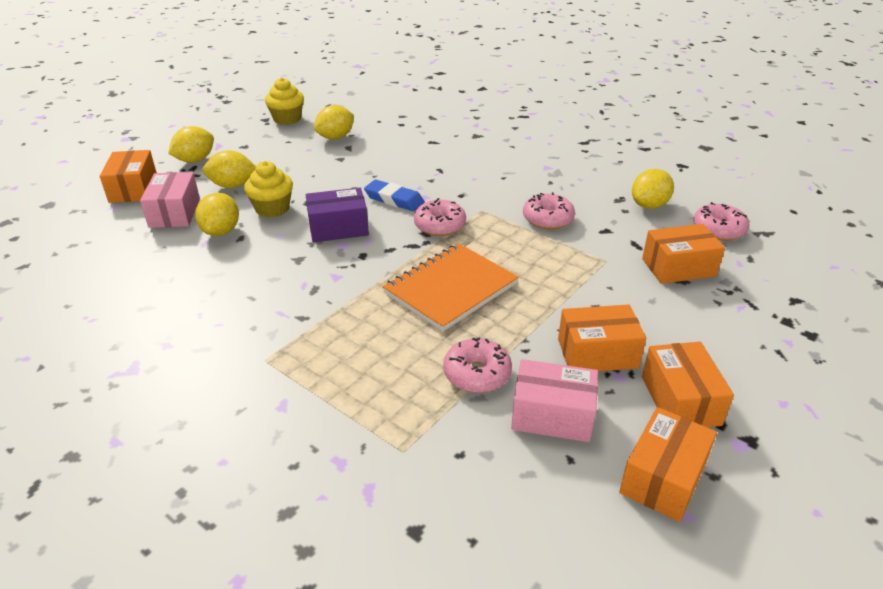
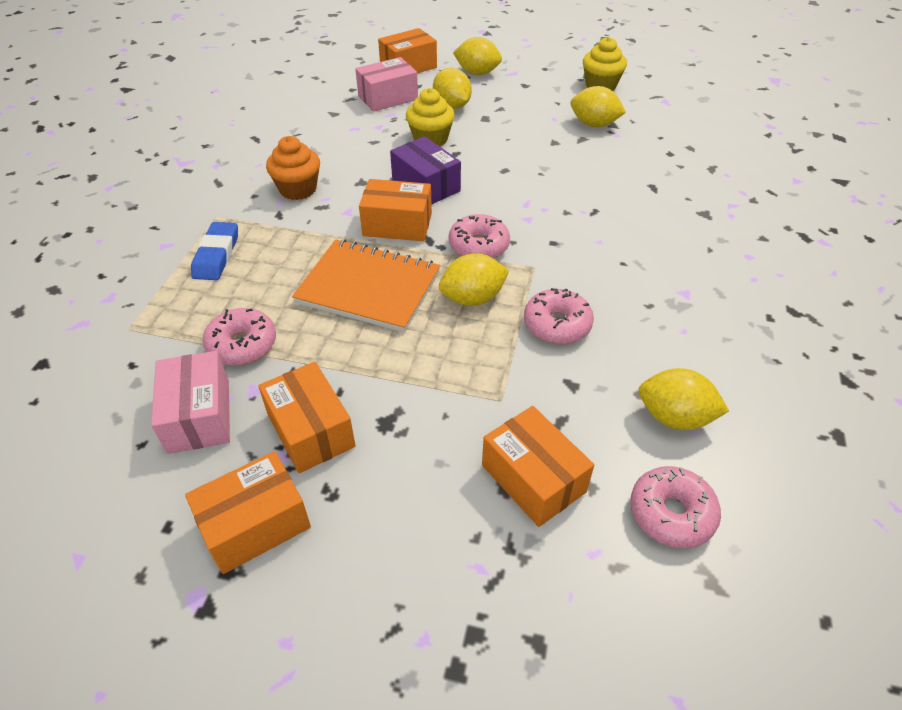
camera: 65 degrees right, 10 degrees up
yellow lemon [195,193,239,236] -> yellow lemon moved to [439,253,509,306]
blue eraser [364,180,425,211] -> blue eraser moved to [191,222,238,280]
orange box [619,407,717,522] -> orange box moved to [359,179,432,241]
none -> orange cupcake [266,136,320,200]

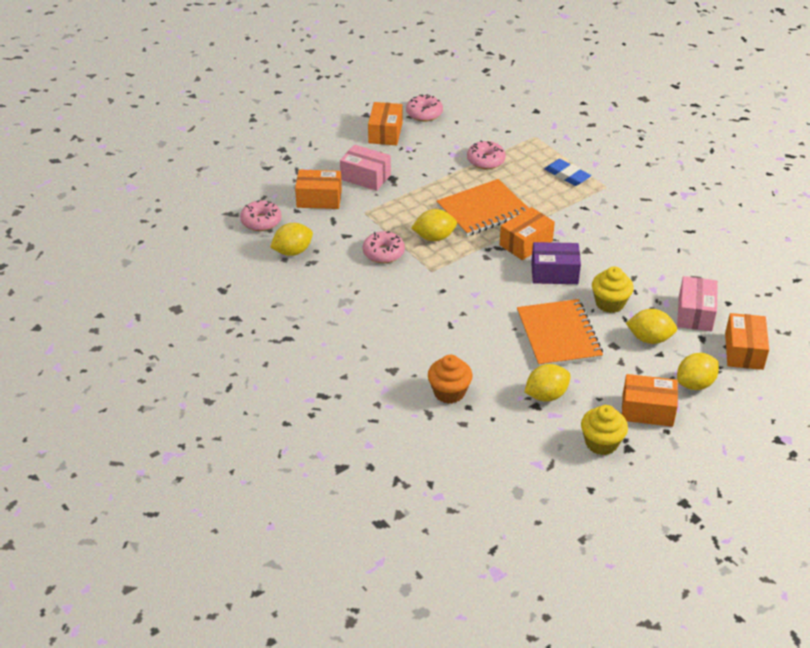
camera: 130 degrees right, 5 degrees down
pink box [151,351,230,454] -> pink box moved to [340,145,391,191]
orange box [258,362,355,473] -> orange box moved to [622,374,678,427]
orange cupcake [266,136,320,200] -> orange cupcake moved to [428,355,473,404]
yellow lemon [439,253,509,306] -> yellow lemon turned 60 degrees clockwise [411,209,457,241]
pink donut [449,214,510,258] -> pink donut moved to [406,94,443,122]
none -> orange notebook [517,299,603,367]

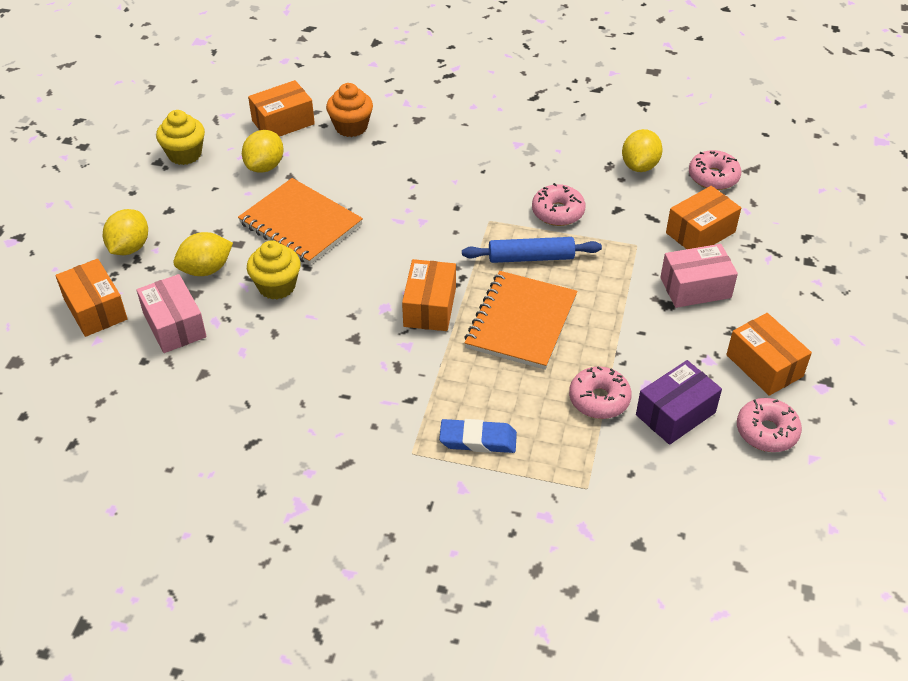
camera: 140 degrees right, 5 degrees up
yellow lemon [411,209,457,241] -> blue rolling pin [462,237,602,263]
purple box [531,242,581,284] -> purple box moved to [636,360,722,445]
orange box [622,374,678,427] -> orange box moved to [248,80,315,137]

